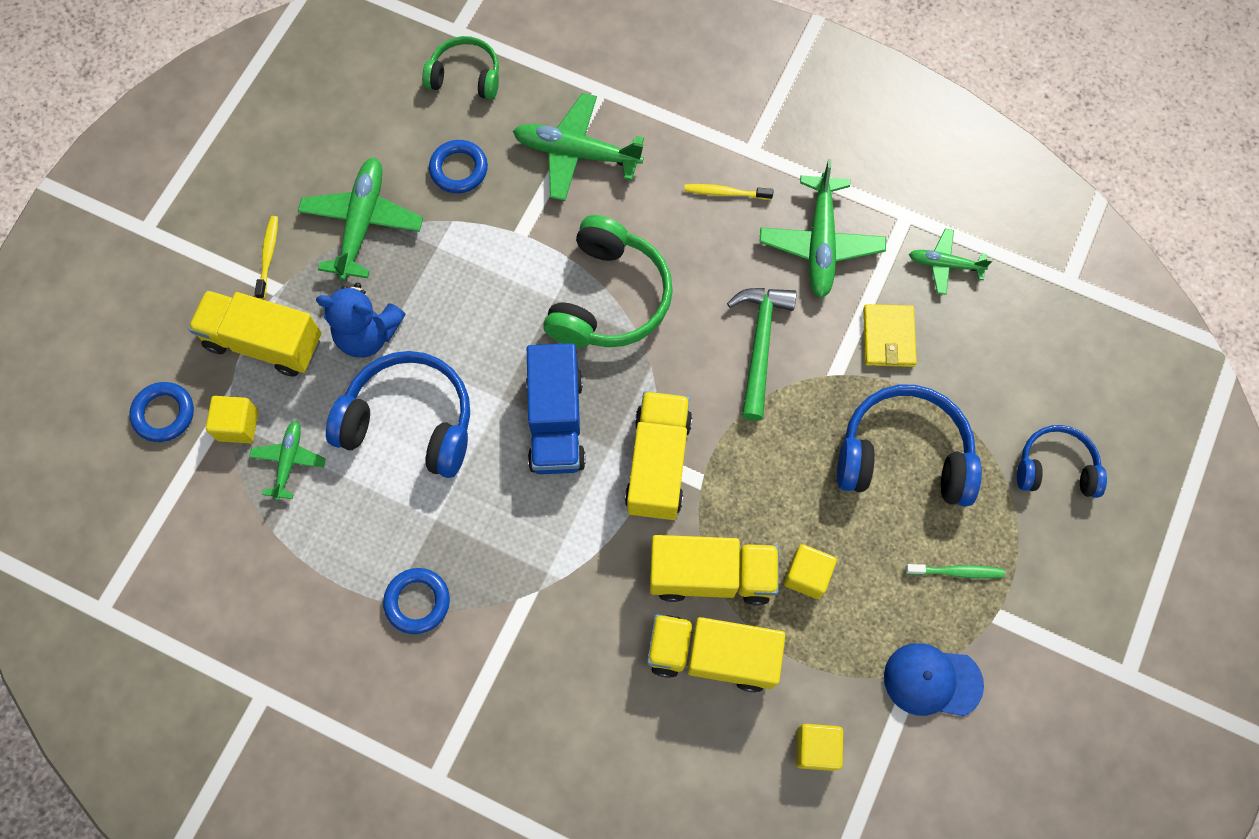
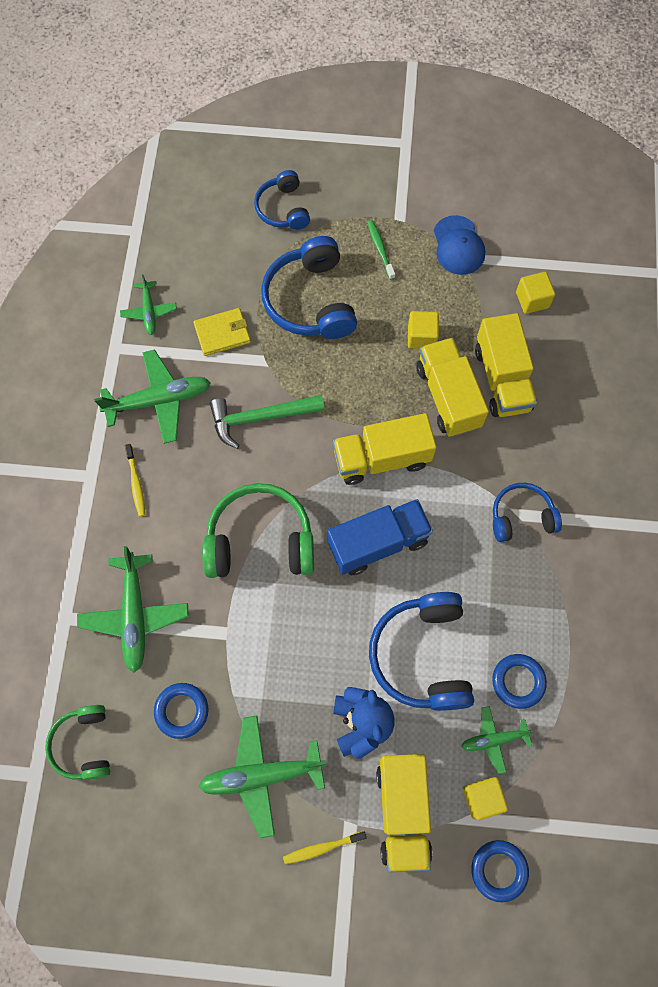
camera: 110 degrees left, 0 degrees up
blue ring [383,568,450,634] -> blue ring moved to [492,654,547,709]
none -> blue headphones [493,483,562,542]

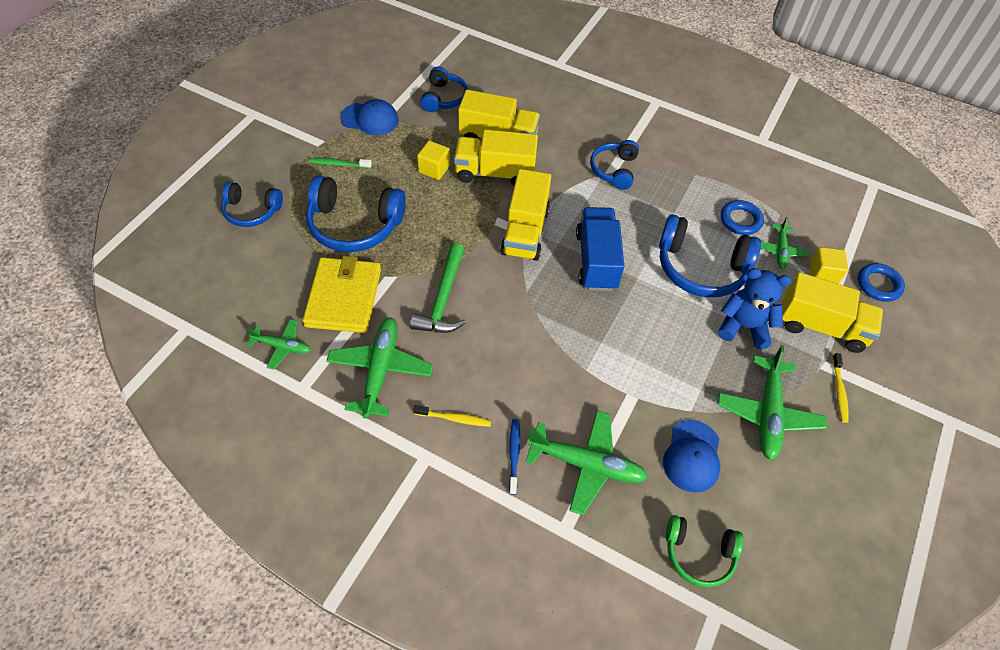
camera: 70 degrees left, 15 degrees down
blue ring [154,683,209,739] -> blue cap [663,420,720,493]
yellow wallet [193,308,251,356] -> yellow wallet [302,256,381,333], size x1.64
green headphones [202,483,314,578] -> none
yellow cube [516,272,555,314] -> blue headphones [420,66,468,112]
none -> blue toothbrush [509,419,520,495]

